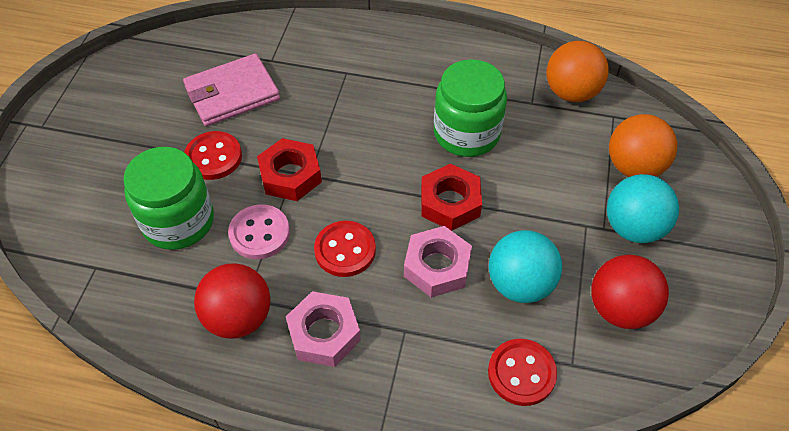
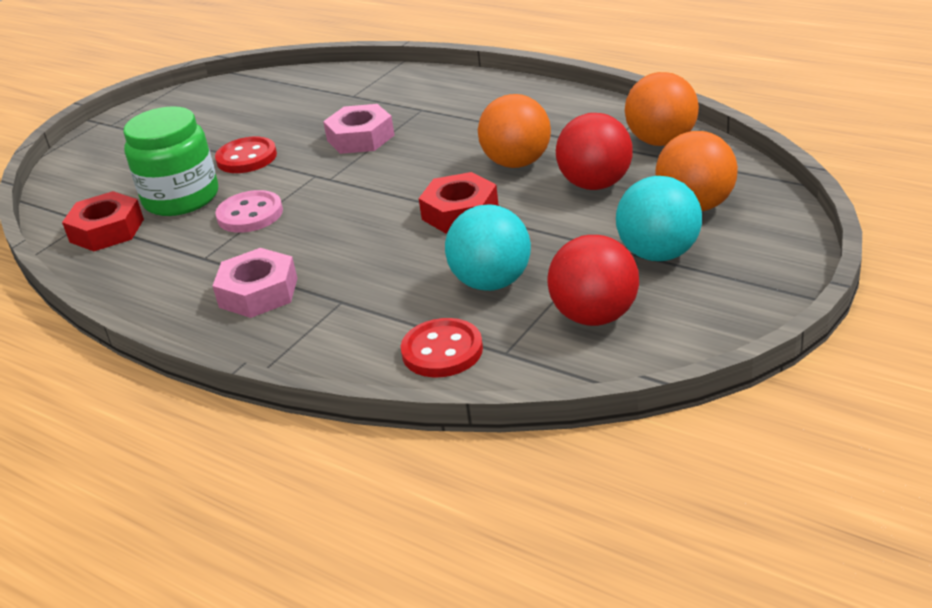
camera: 25 degrees right, 20 degrees down
pink wallet [183,53,280,126] -> none
red ball [194,264,271,339] -> red ball moved to [556,113,632,190]
red nut [257,138,322,201] -> red nut moved to [62,191,144,251]
red button [314,221,376,277] -> none
pink nut [404,226,472,297] -> pink nut moved to [323,104,395,154]
green jar [434,59,507,157] -> orange ball [478,94,551,168]

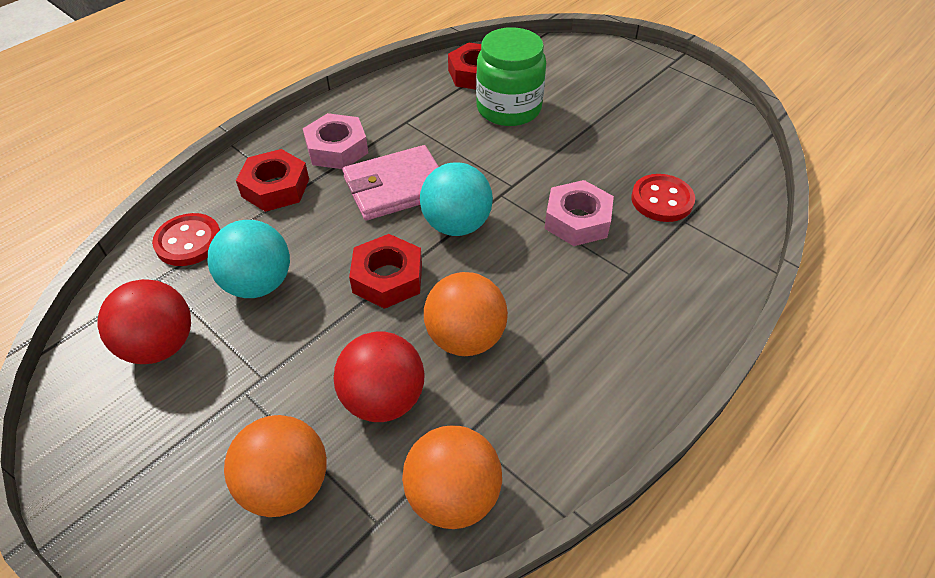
camera: 95 degrees right, 15 degrees up
red button [215,137,277,173] -> red button moved to [631,174,695,222]
pink button [215,190,283,233] -> none
turquoise ball [616,176,702,261] -> turquoise ball moved to [420,162,493,236]
none -> red nut [236,149,309,212]
none -> pink wallet [342,145,439,220]

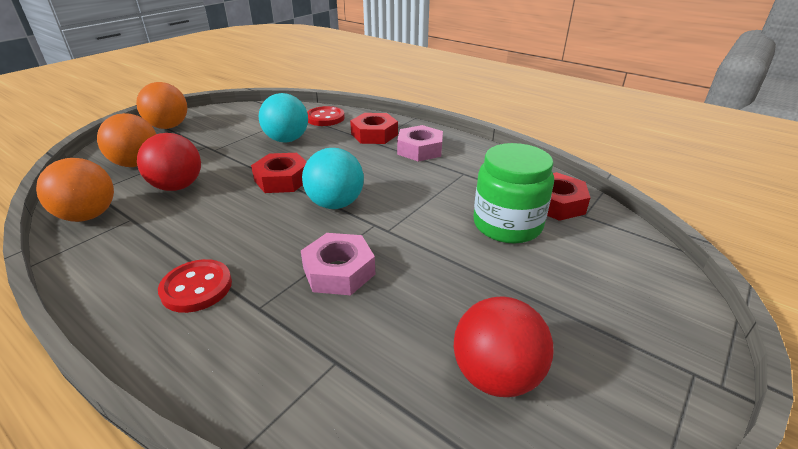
camera: 85 degrees right, 15 degrees down
red ball [97,279,191,364] -> red ball moved to [454,297,554,397]
pink wallet [342,145,439,220] -> none
orange ball [424,272,508,356] -> orange ball moved to [136,82,187,129]
red button [631,174,695,222] -> red button moved to [158,259,232,313]

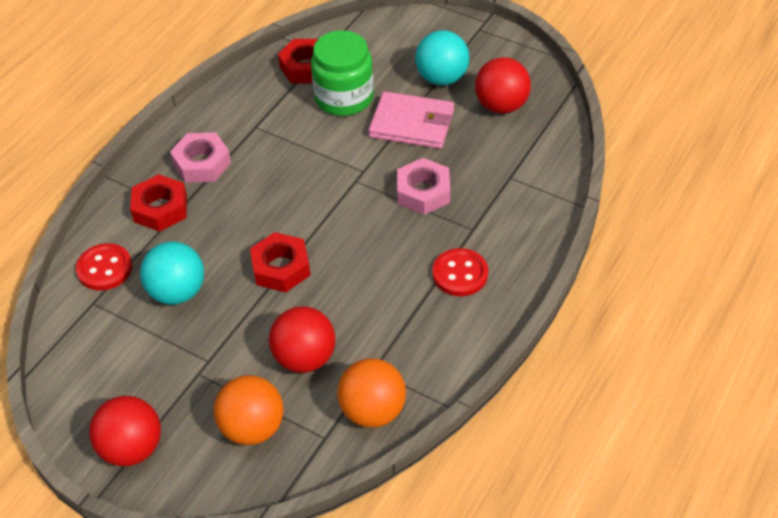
camera: 95 degrees left, 15 degrees up
orange ball [136,82,187,129] -> red ball [89,396,161,466]
turquoise ball [302,148,364,209] -> turquoise ball moved to [415,30,470,86]
none -> pink wallet [369,91,454,149]

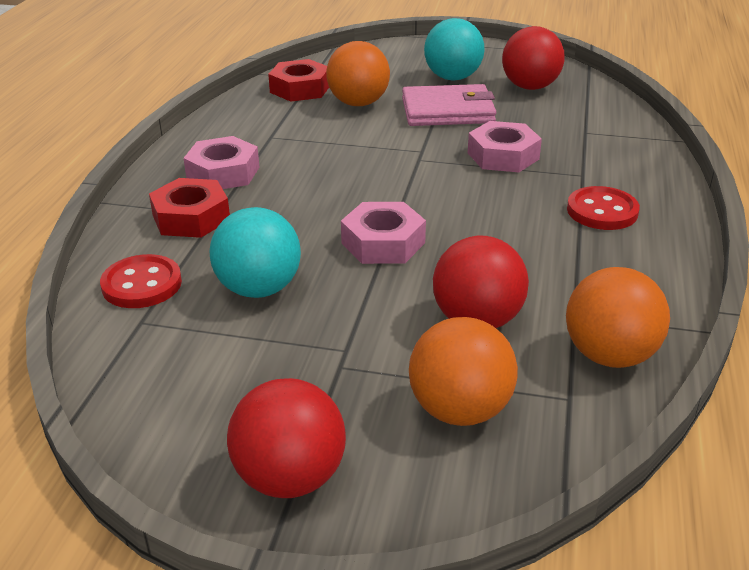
camera: 20 degrees left, 15 degrees down
red nut [250,232,311,292] -> pink nut [341,202,426,264]
green jar [311,30,374,116] -> orange ball [326,41,390,106]

